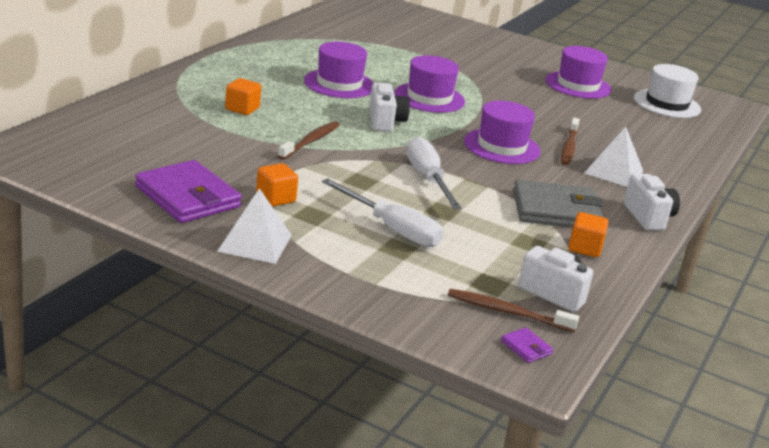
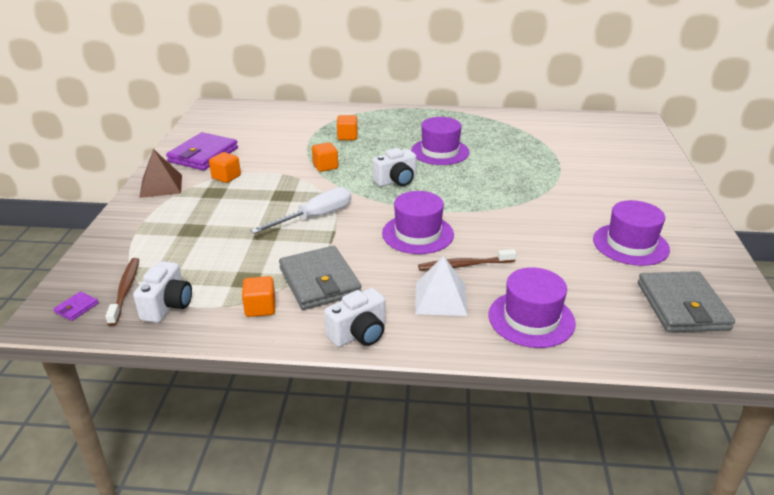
camera: 70 degrees right, 5 degrees up
white pyramid [217,188,292,264] -> brown pyramid [139,149,182,198]
brown toothbrush [278,121,340,160] -> orange cube [312,142,338,172]
white screwdriver [322,178,443,247] -> none
purple hat [394,55,465,113] -> purple hat moved to [488,267,576,348]
white hat [634,64,701,118] -> grey wallet [638,271,735,332]

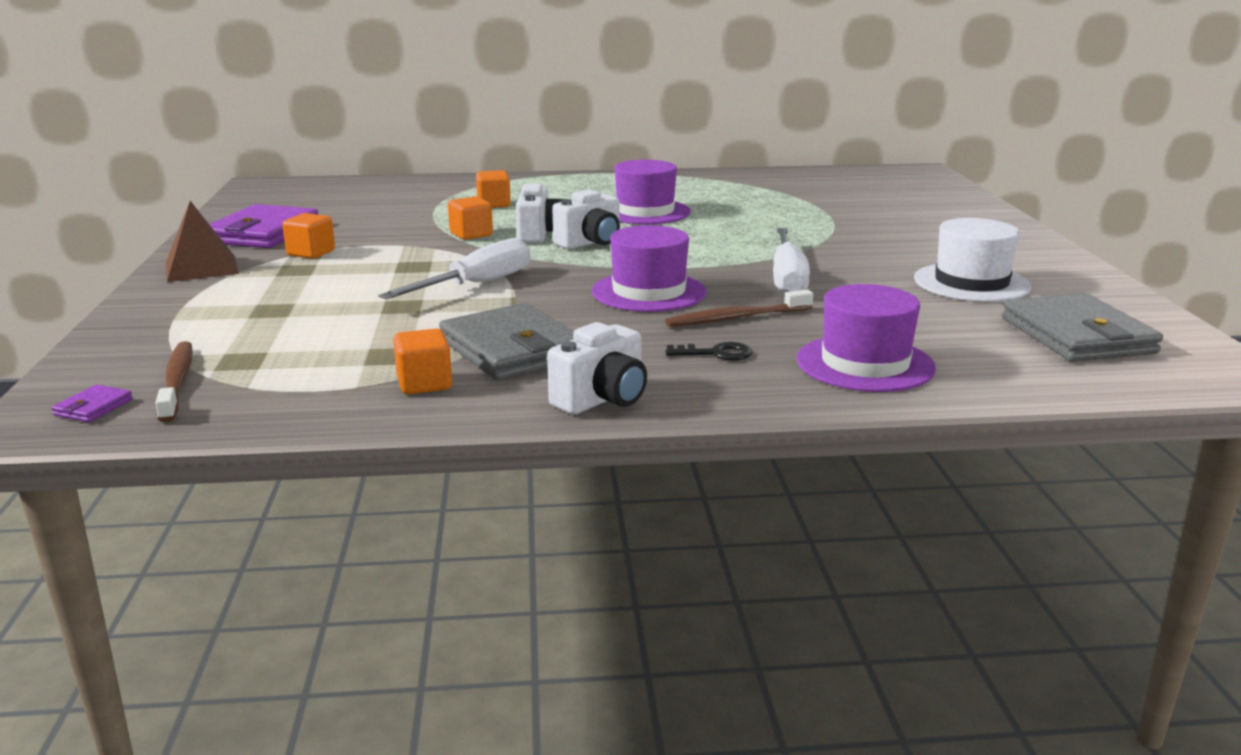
camera: 10 degrees left, 10 degrees down
white camera [133,261,192,323] -> white camera moved to [516,184,563,243]
white pyramid [415,255,468,316] -> black key [666,342,752,361]
purple hat [593,200,670,266] -> white hat [914,218,1031,302]
none -> white screwdriver [773,228,810,293]

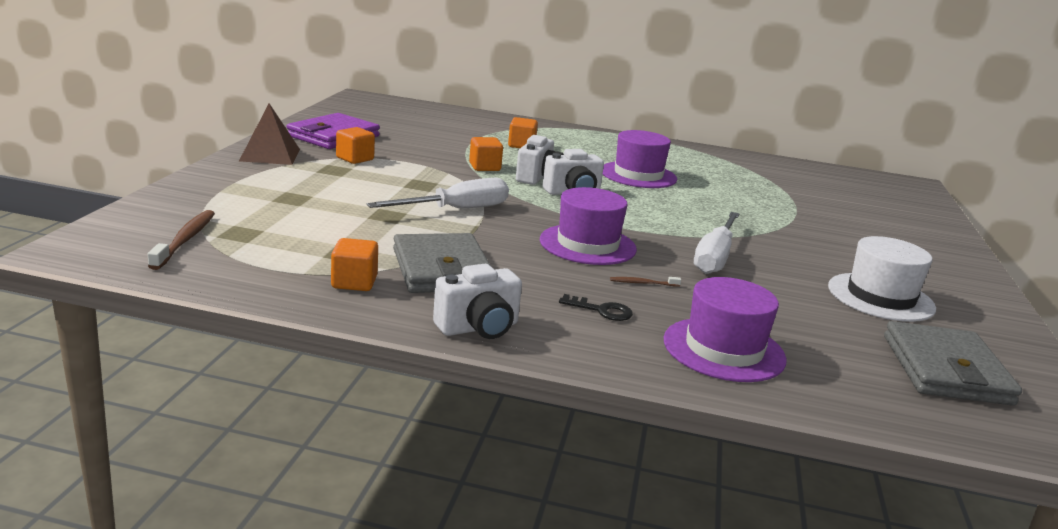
camera: 15 degrees right, 0 degrees up
purple wallet [51,384,133,422] -> none
brown toothbrush [665,289,813,327] -> brown toothbrush [610,277,681,287], size x0.52

